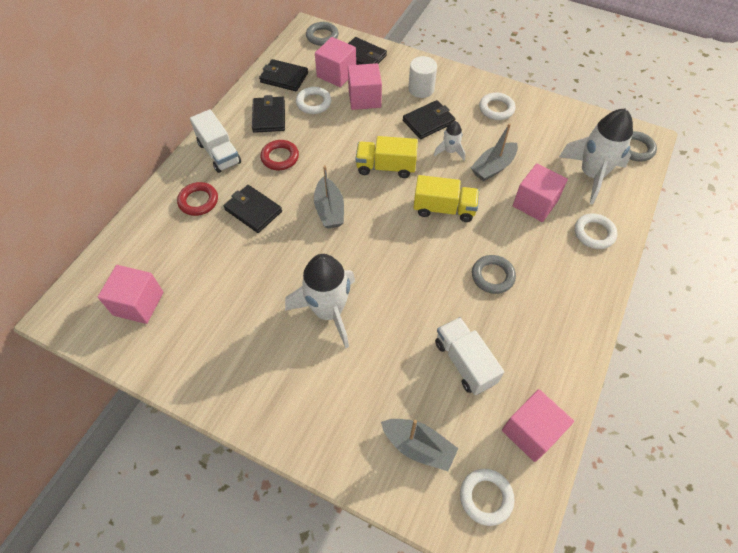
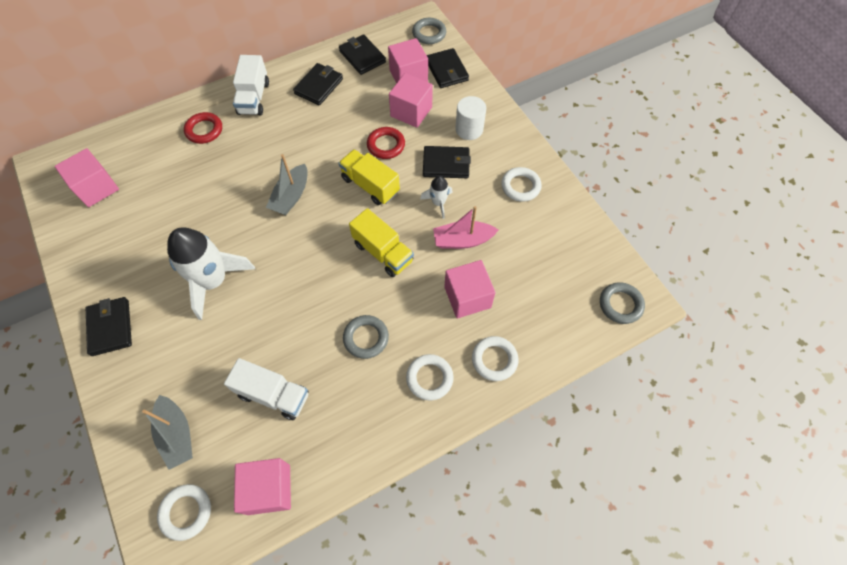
camera: 35 degrees right, 5 degrees up
black wallet [224,185,282,233] -> black wallet moved to [86,297,132,356]
red ring [260,140,299,170] -> red ring moved to [367,127,405,159]
white ring [296,87,332,114] -> white ring moved to [406,354,454,401]
white truck [435,317,504,395] -> white truck turned 105 degrees clockwise [224,358,309,420]
grey boat [471,123,518,182] -> pink boat [433,206,498,249]
white rocket [559,108,633,205] -> none

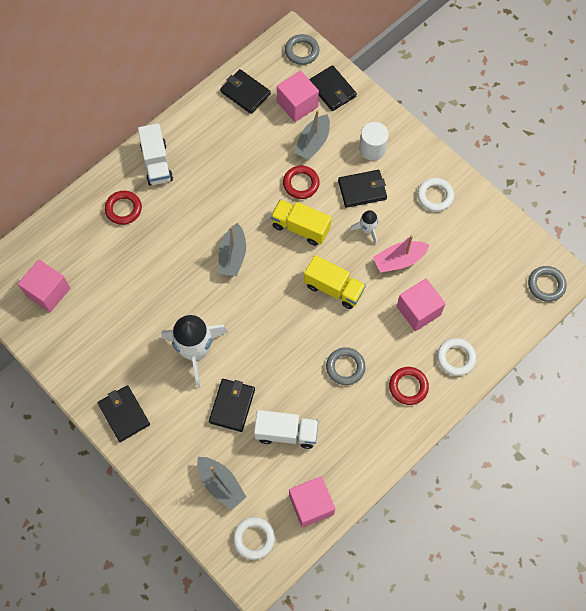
camera: 15 degrees left, 5 degrees up
black wallet [293,63,343,105] -> black wallet moved to [209,379,255,432]
pink cube [389,73,433,128] -> grey boat [294,110,330,160]
white ring [406,354,454,401] -> red ring [389,367,429,405]

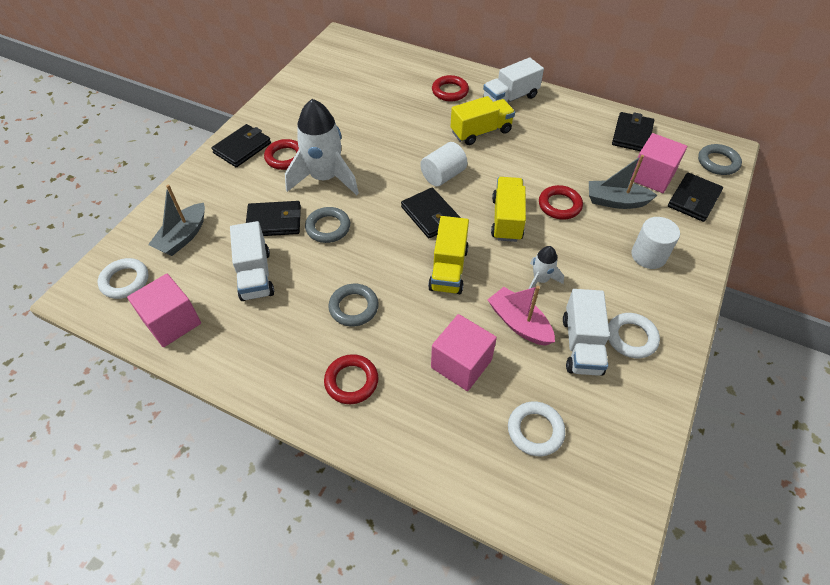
camera: 70 degrees right, 15 degrees down
pink cube [18,259,70,312] -> none
grey boat [218,223,246,276] -> white cylinder [420,142,467,187]
black wallet [338,170,387,208] -> black wallet moved to [401,188,461,238]
white ring [437,338,476,376] -> white ring moved to [508,401,566,456]
grey ring [528,266,567,302] -> grey ring moved to [305,207,350,243]
none -> red ring [264,139,299,170]
none -> yellow truck [450,96,515,145]
none -> white truck [563,289,610,376]

